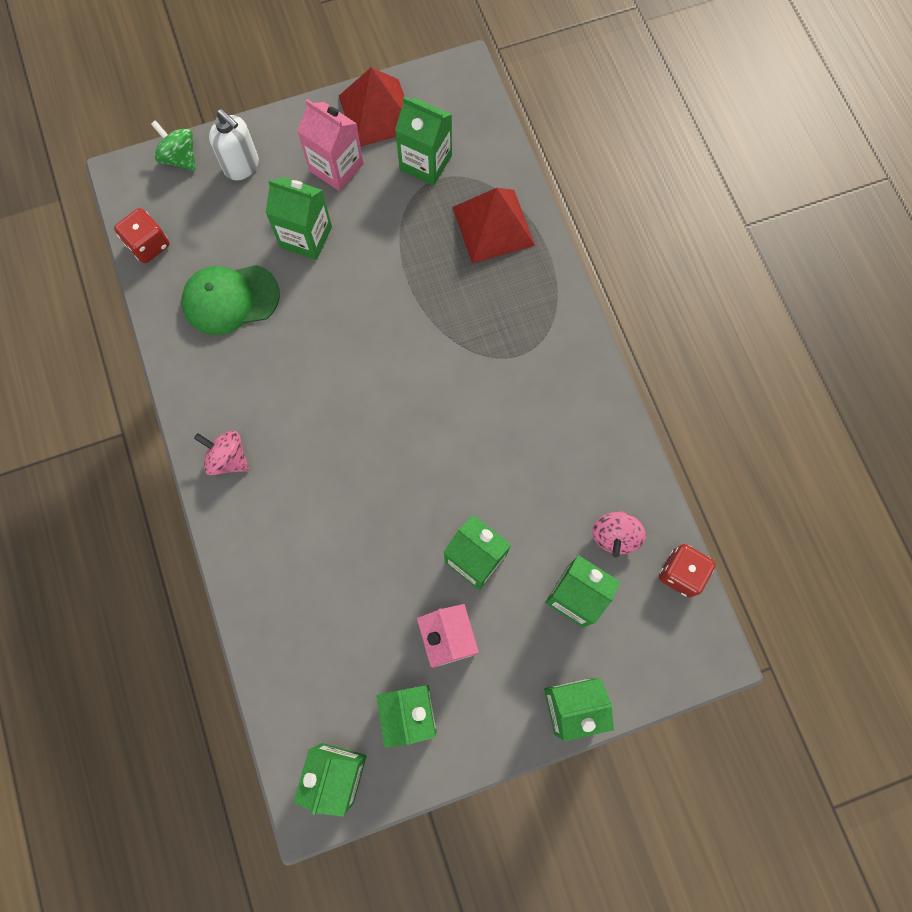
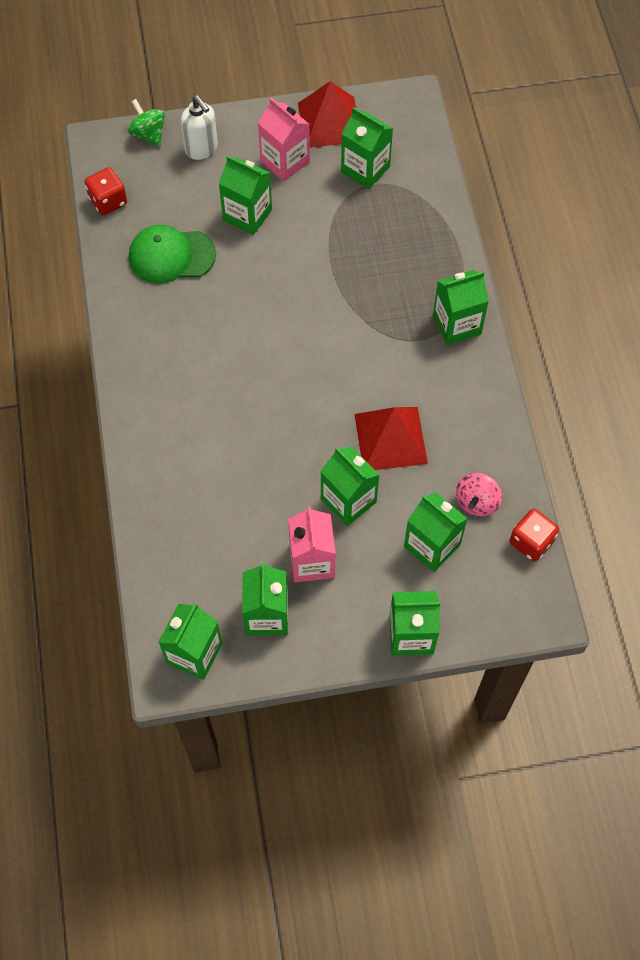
camera: 10 degrees right, 10 degrees down
pink spinning top [194,431,249,475] -> none
red pyramid [453,188,535,263] -> red pyramid moved to [355,407,428,470]
none -> green carton [433,270,489,345]

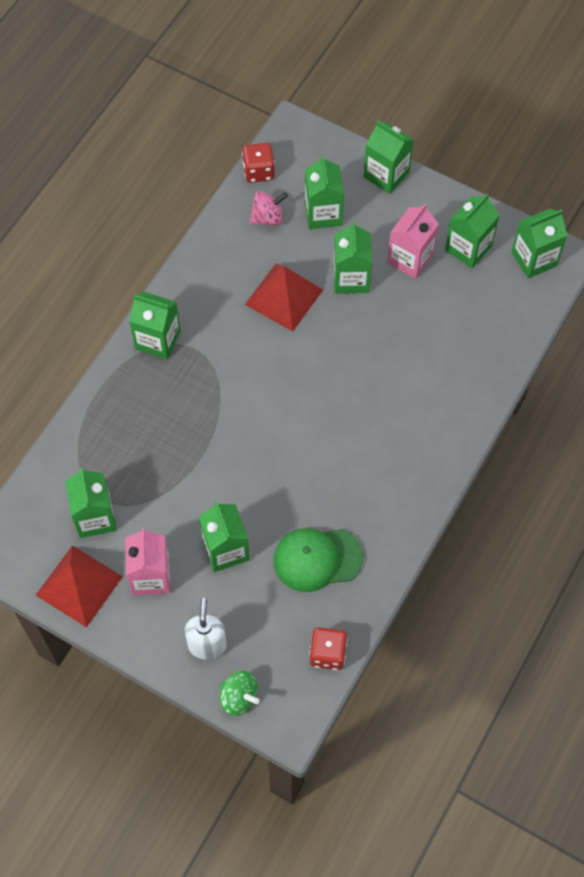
camera: 140 degrees left, 0 degrees up
green spinning top [128,99,165,147] -> green spinning top turned 60 degrees counterclockwise [220,671,259,716]
green cap [129,225,216,284] -> green cap turned 135 degrees clockwise [274,528,363,592]

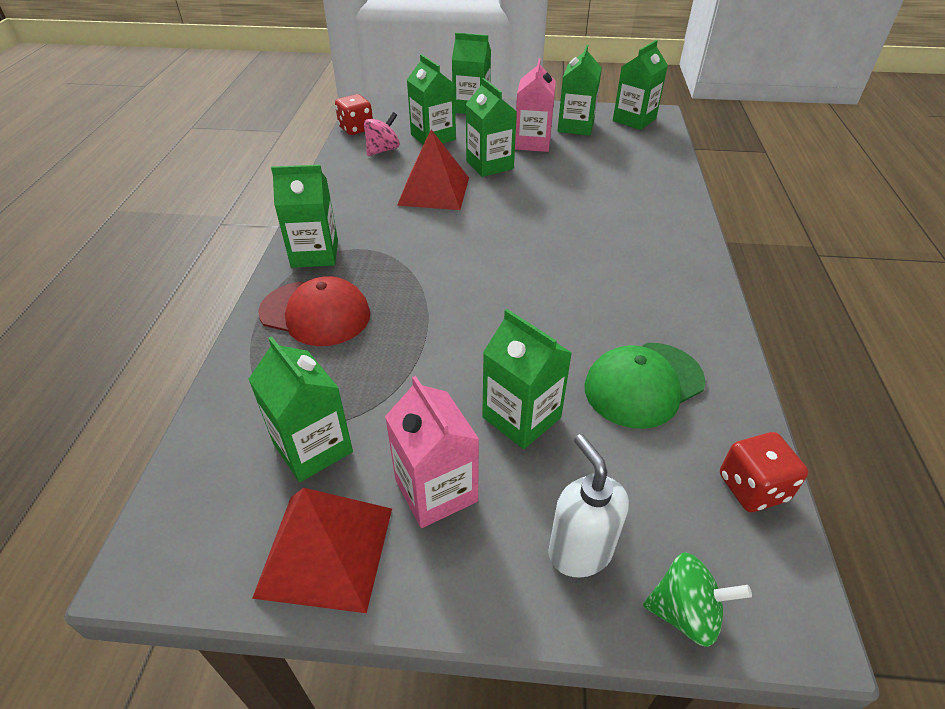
camera: 25 degrees left, 20 degrees down
none -> red cap [258,276,370,346]

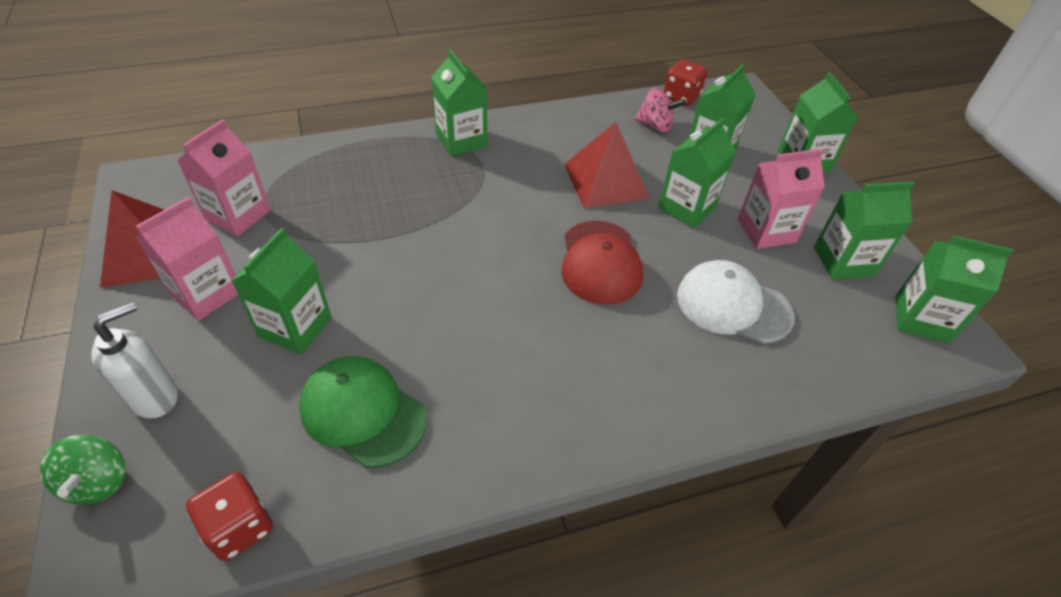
camera: 65 degrees right, 5 degrees up
green carton [248,336,353,482] -> pink carton [177,119,271,236]
red cap [258,276,370,346] -> red cap moved to [561,221,643,305]
none -> white cap [677,260,794,344]

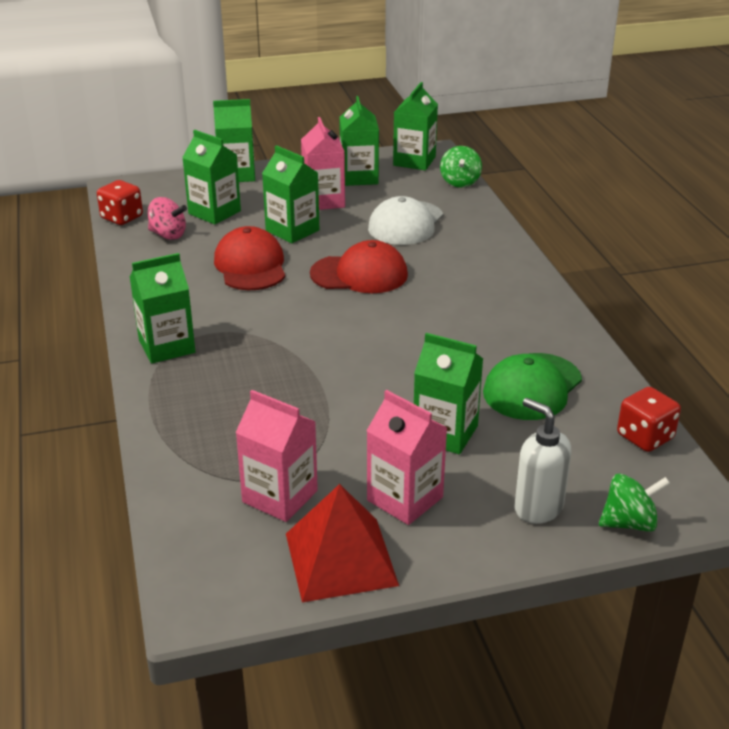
camera: 85 degrees left, 15 degrees down
red pyramid [564,122,650,209] -> red cap [214,226,285,290]
pink spinning top [635,88,686,132] -> pink spinning top turned 90 degrees clockwise [148,197,187,240]
none -> green spinning top [440,146,482,188]

